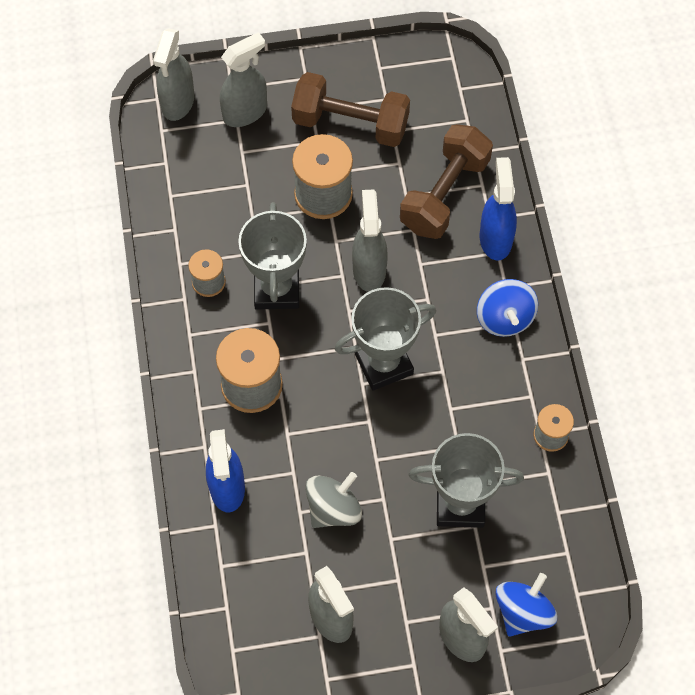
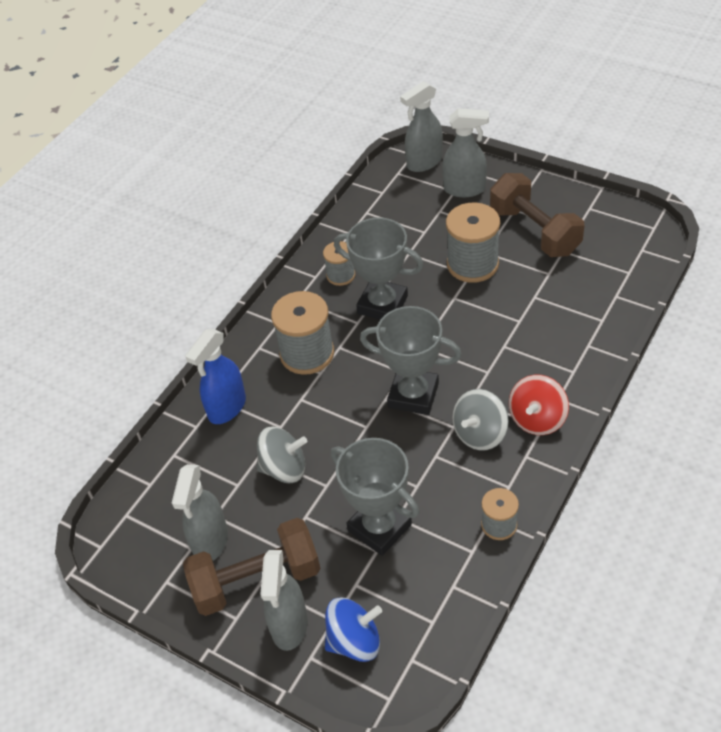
camera: 45 degrees right, 15 degrees down
grey trophy [238,202,307,310] -> grey trophy turned 75 degrees clockwise [334,217,424,320]
grey spray bottle [352,189,388,292] -> none
brown dumbbell [400,124,493,239] -> brown dumbbell moved to [183,518,320,616]
blue spinning top [477,279,538,337] -> red spinning top [509,375,569,435]
blue spray bottle [480,157,517,261] -> none
none -> grey spinning top [452,389,509,451]

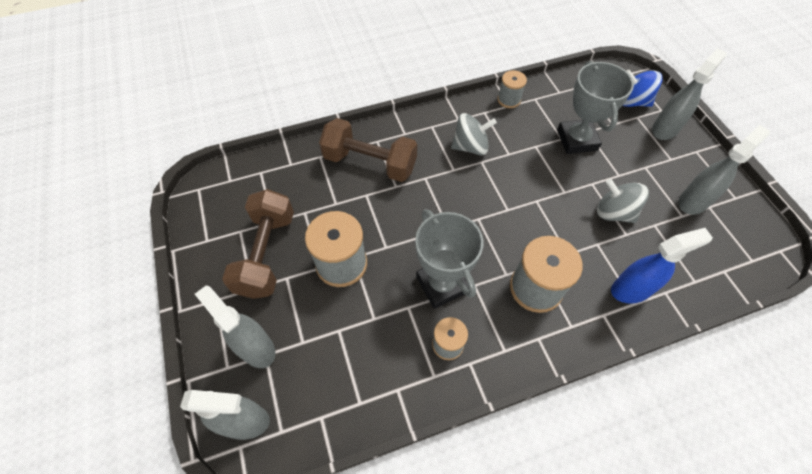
camera: 145 degrees left, 10 degrees up
brown dumbbell [183,518,320,616] -> brown dumbbell moved to [319,118,417,182]
grey trophy [360,306,462,415] -> none
red spinning top [509,375,569,435] -> none

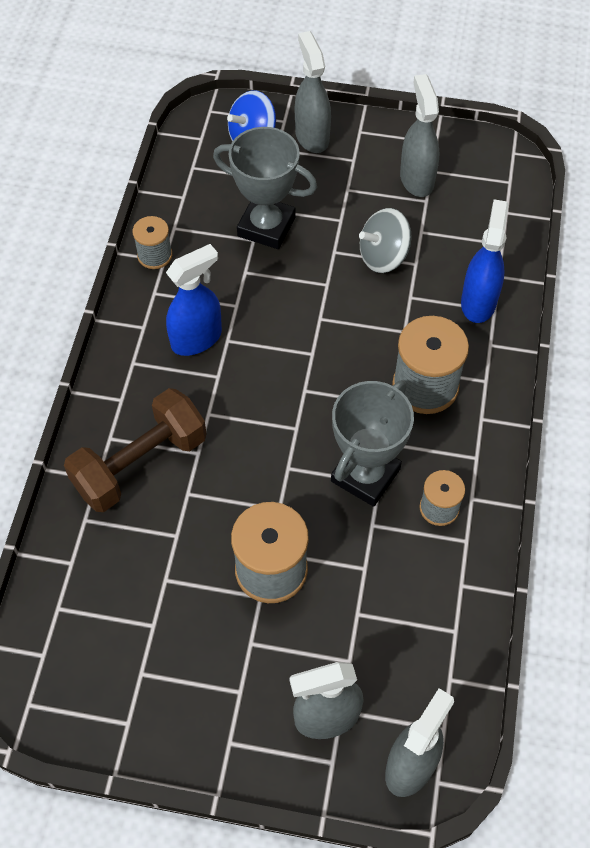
camera: 60 degrees left, 0 degrees up
brown dumbbell [222,189,294,299] -> none
grey trophy [415,209,483,309] -> grey trophy turned 60 degrees counterclockwise [331,380,414,507]
grey spinning top [451,113,497,156] -> blue spray bottle [166,244,222,356]

